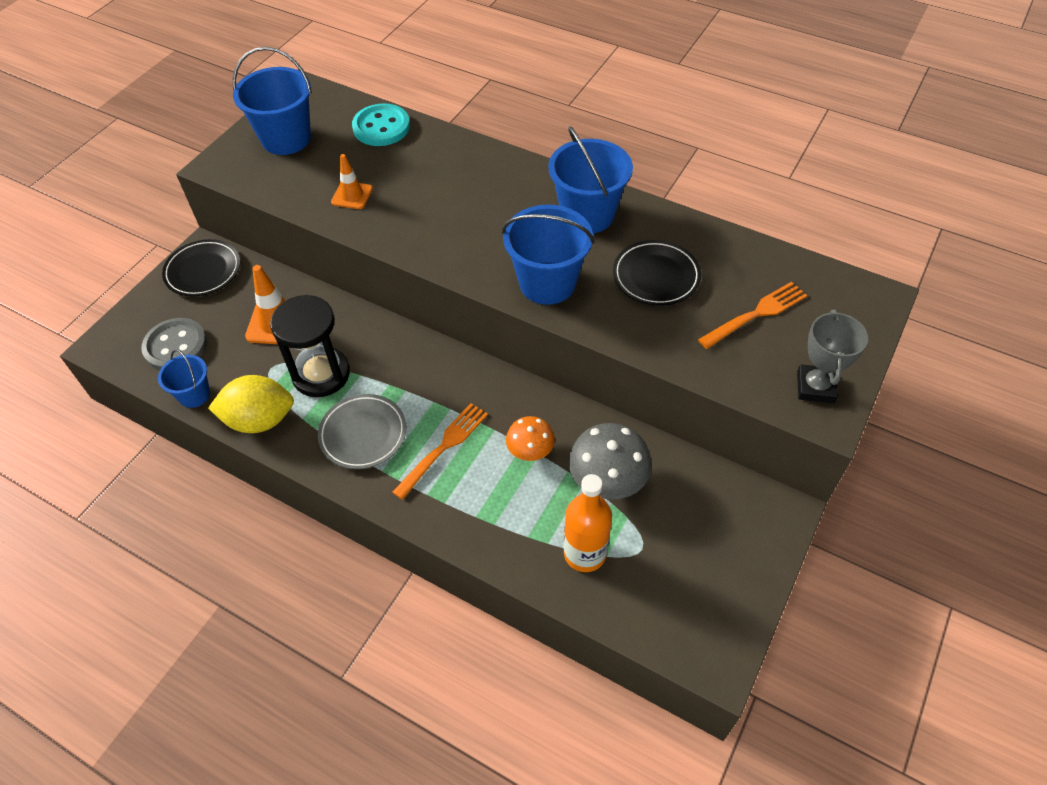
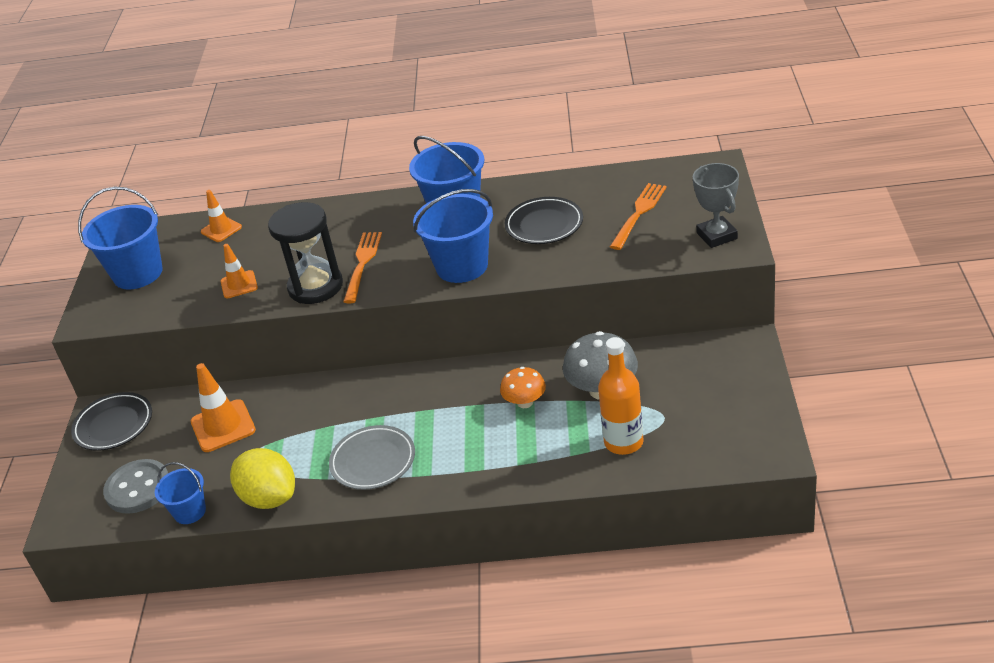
camera: 25 degrees left, 15 degrees down
yellow lemon [208,375,294,433] -> yellow lemon turned 75 degrees clockwise [230,448,295,509]
black hourglass [270,295,350,397] -> black hourglass moved to [268,202,343,304]
turquoise button [352,103,410,146] -> orange traffic cone [201,190,242,242]
orange fork [392,403,488,500] -> orange fork moved to [343,232,382,303]

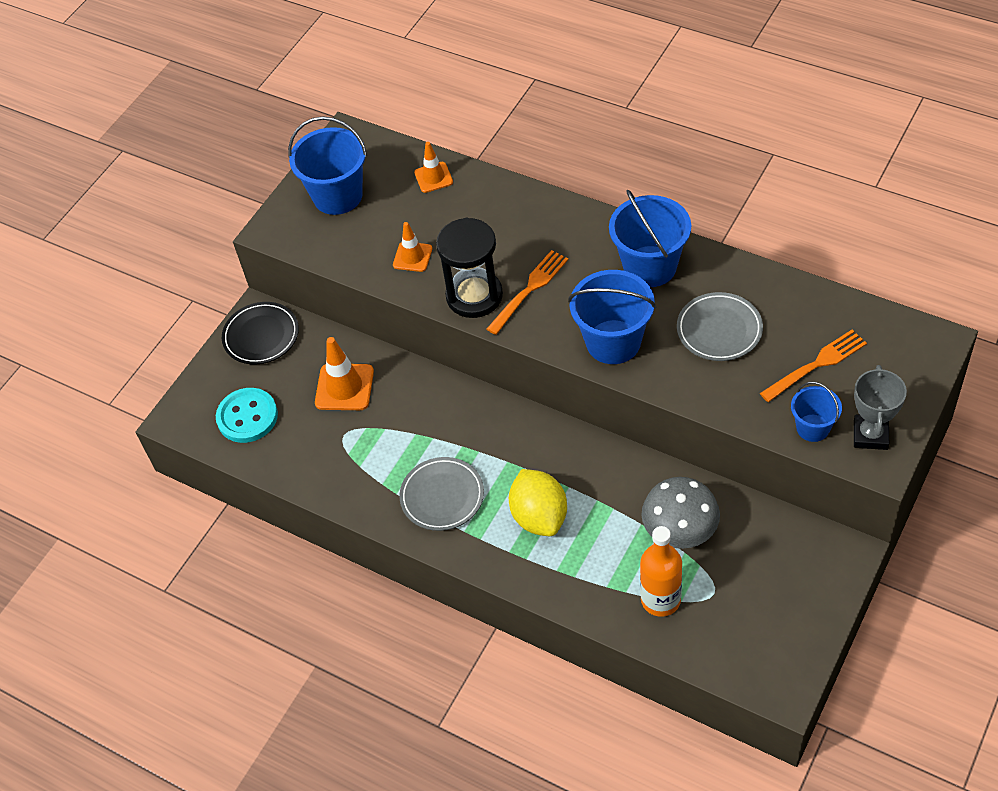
camera: 30 degrees right, 15 degrees up
grey button [103,459,168,514] -> turquoise button [216,388,278,443]
blue bucket [155,462,206,524] -> blue bucket moved to [791,382,842,442]
yellow lemon [230,448,295,509] -> yellow lemon moved to [509,469,567,536]
orange mushroom [500,367,546,408] -> none
black plate [504,197,583,244] -> grey plate [677,292,763,361]

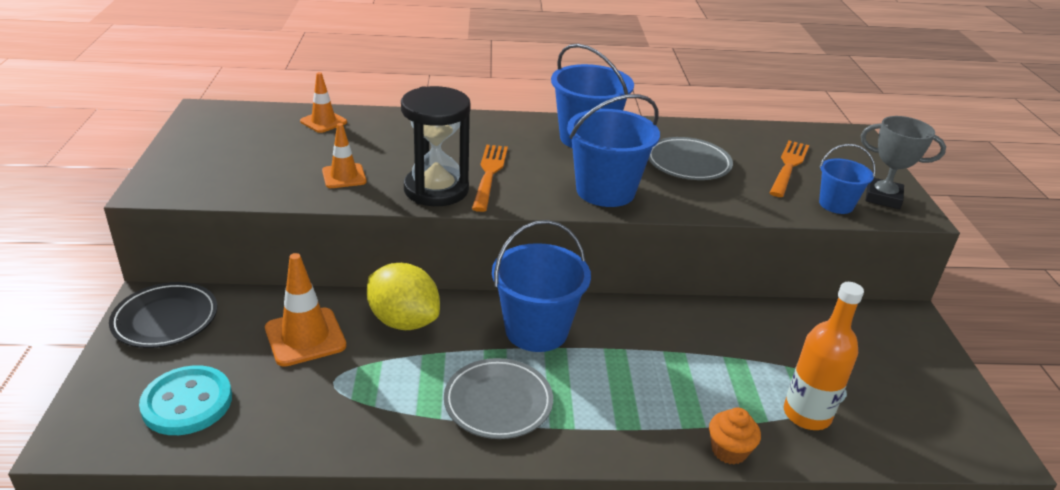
camera: 40 degrees left, 20 degrees down
blue bucket [288,116,367,215] -> blue bucket moved to [492,220,591,352]
yellow lemon [509,469,567,536] -> yellow lemon moved to [367,263,440,330]
grey mushroom [641,477,720,549] -> none
grey trophy [854,365,907,450] -> grey trophy turned 45 degrees counterclockwise [861,116,946,209]
none -> orange cupcake [709,408,761,465]

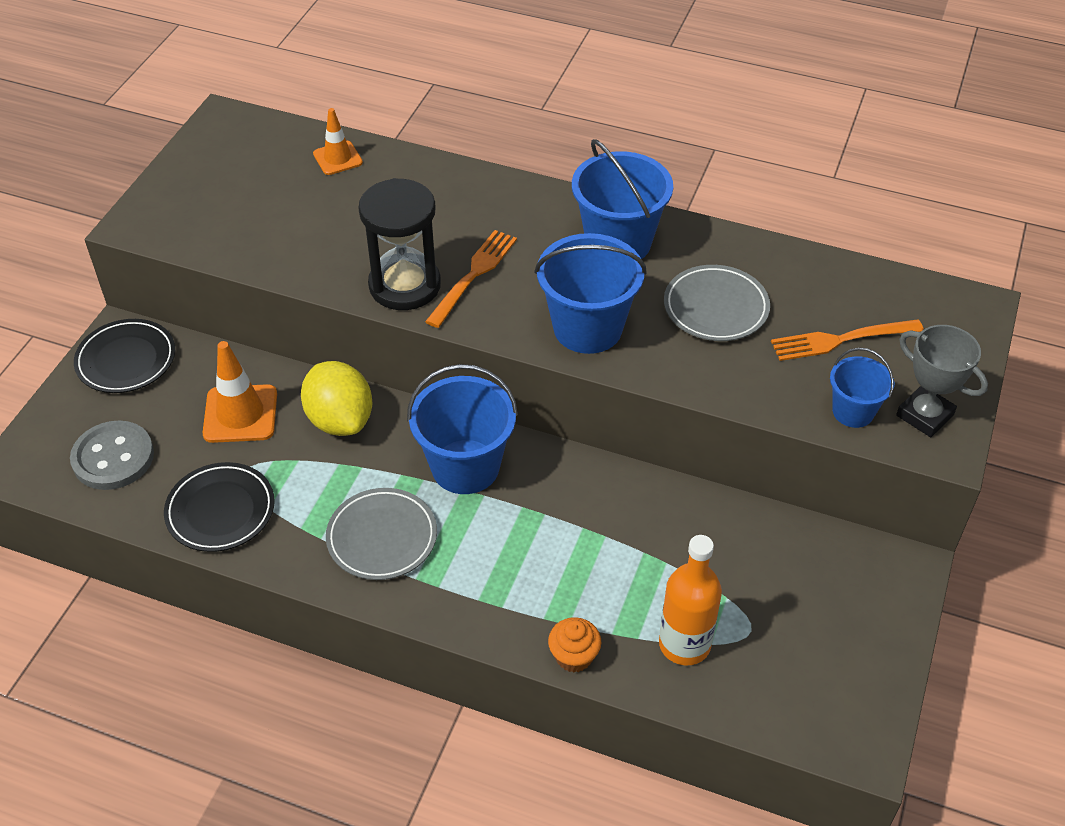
camera: 25 degrees right, 15 degrees up
turquoise button [139,365,232,435] -> grey button [70,420,154,490]
orange traffic cone [322,123,367,188] -> none
orange fork [770,141,809,197] -> orange fork turned 150 degrees counterclockwise [771,319,924,361]
none -> black plate [164,462,275,552]

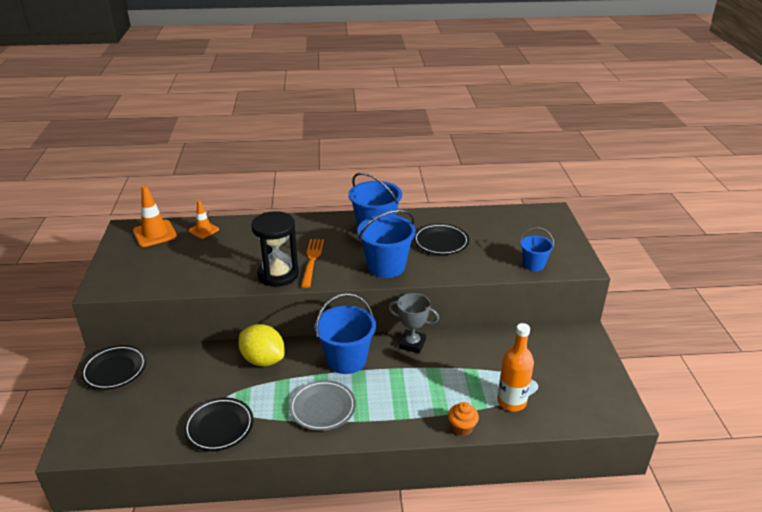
camera: 25 degrees left, 15 degrees down
grey button [70,420,154,490] -> none
orange traffic cone [203,341,277,443] -> orange traffic cone moved to [133,185,177,247]
grey plate [664,265,770,341] -> black plate [414,223,469,255]
orange fork [771,319,924,361] -> none
grey trophy [896,325,988,437] -> grey trophy moved to [388,293,439,353]

